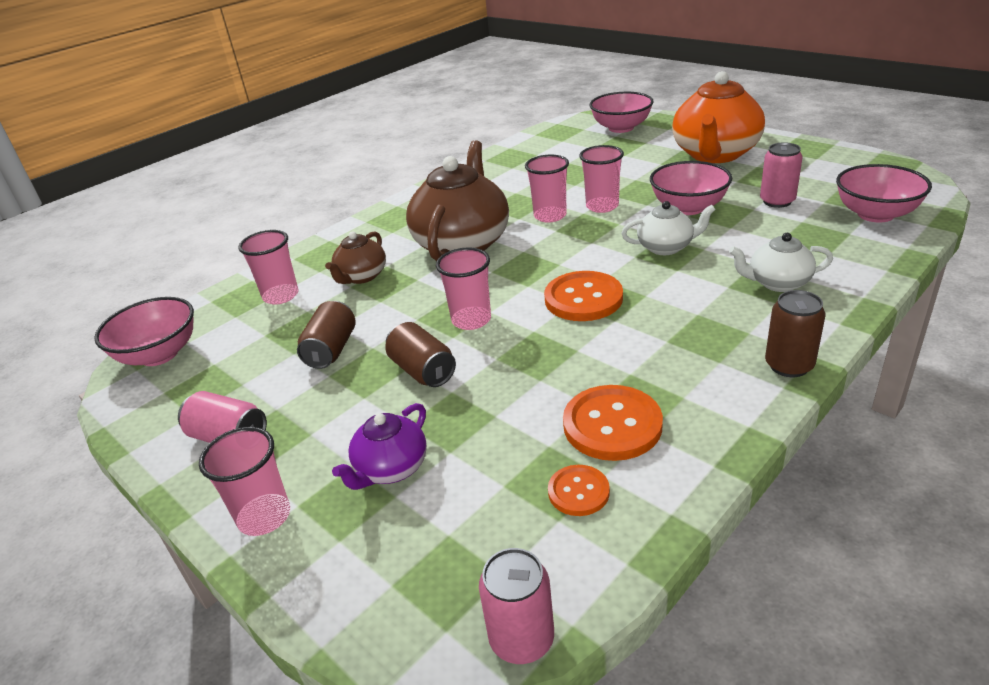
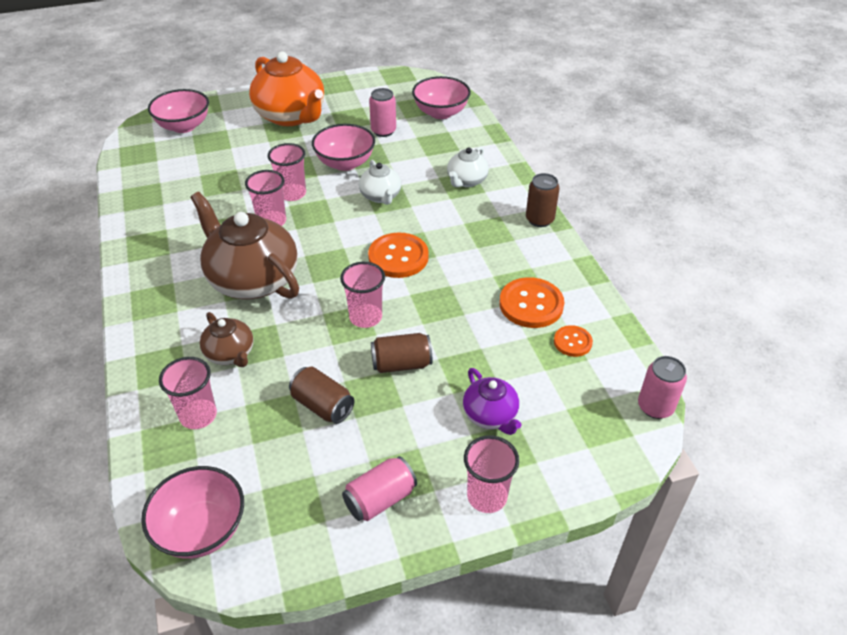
camera: 65 degrees left, 10 degrees up
white teapot [621,201,716,255] -> white teapot turned 135 degrees clockwise [359,160,401,205]

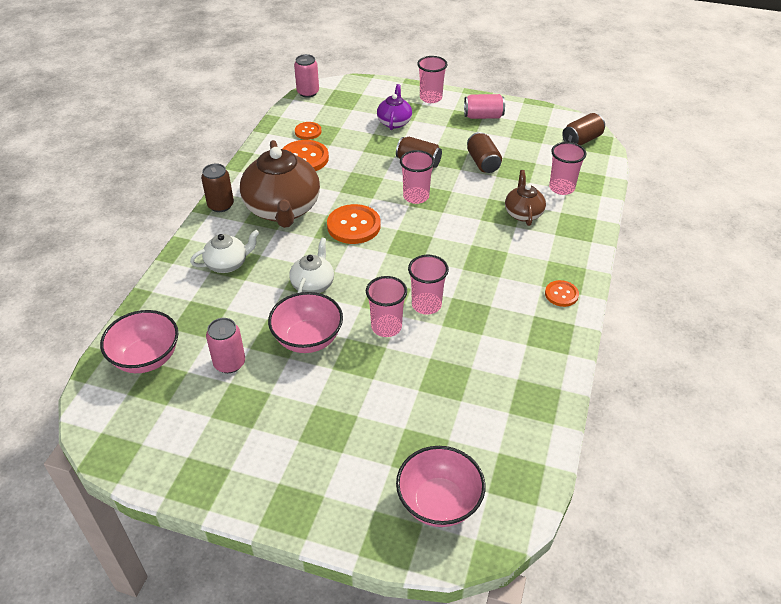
camera: 145 degrees left, 0 degrees up
pink bowl [141,466,244,559] -> brown can [562,113,605,146]
brown teapot [190,192,299,300] -> brown teapot moved to [240,140,320,228]
orange teapot [249,51,324,126] -> none
none -> orange button [545,280,579,307]

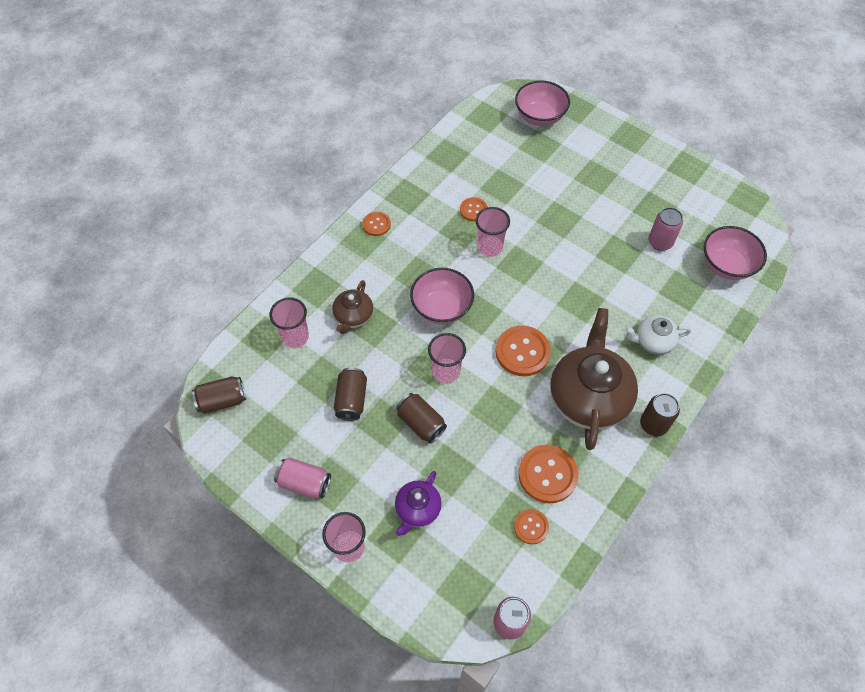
camera: 160 degrees left, 15 degrees up
pink bowl [268,292,343,353] -> pink bowl moved to [410,268,474,324]
white teapot [289,238,334,293] -> none
pink cup [366,276,407,337] -> none
none -> orange button [460,197,488,221]

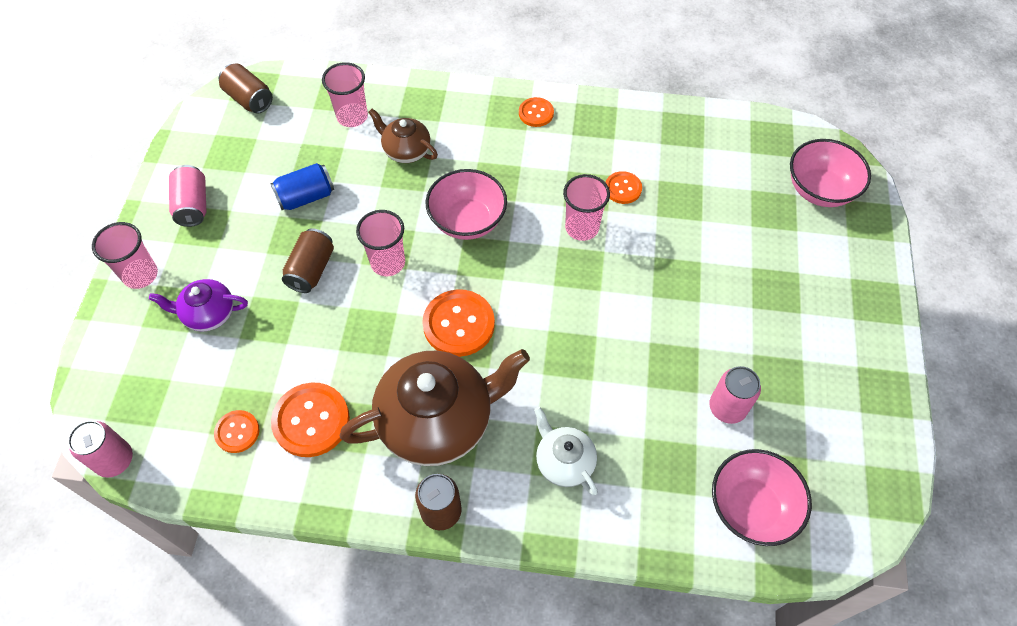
camera: 60 degrees right, 0 degrees up
brown teapot [332,280,373,334] -> brown teapot turned 45 degrees clockwise [368,108,438,163]
brown can [334,368,367,421] -> blue can [270,163,334,210]

